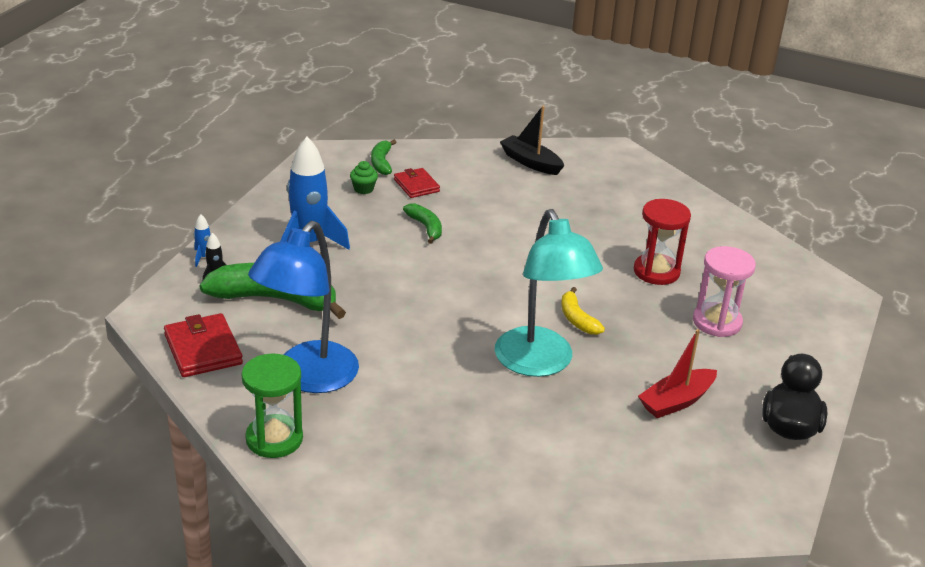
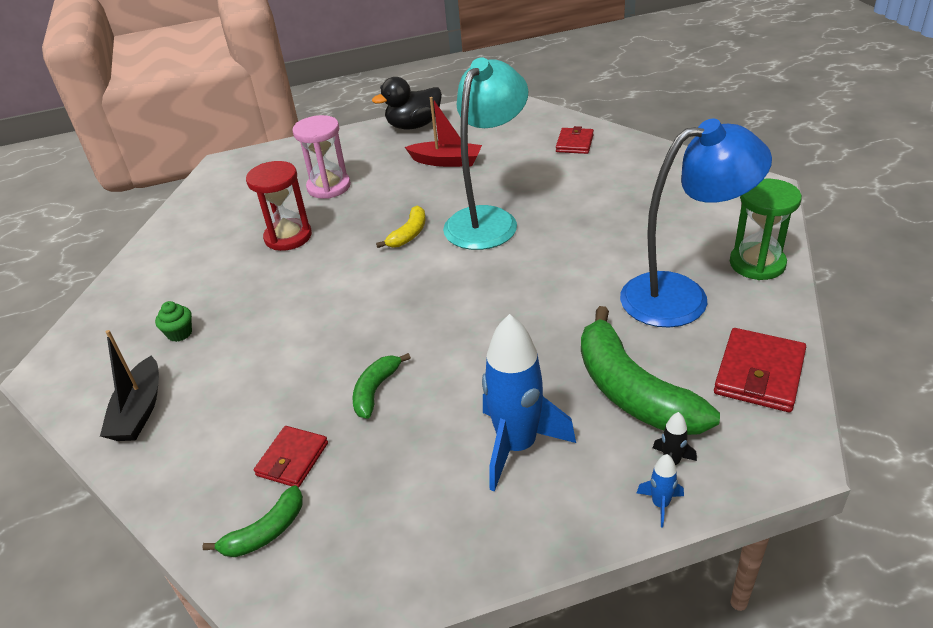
camera: 125 degrees left, 5 degrees up
green cupcake [350,161,378,194] -> green cupcake moved to [155,301,192,342]
none -> red wallet [556,126,594,154]

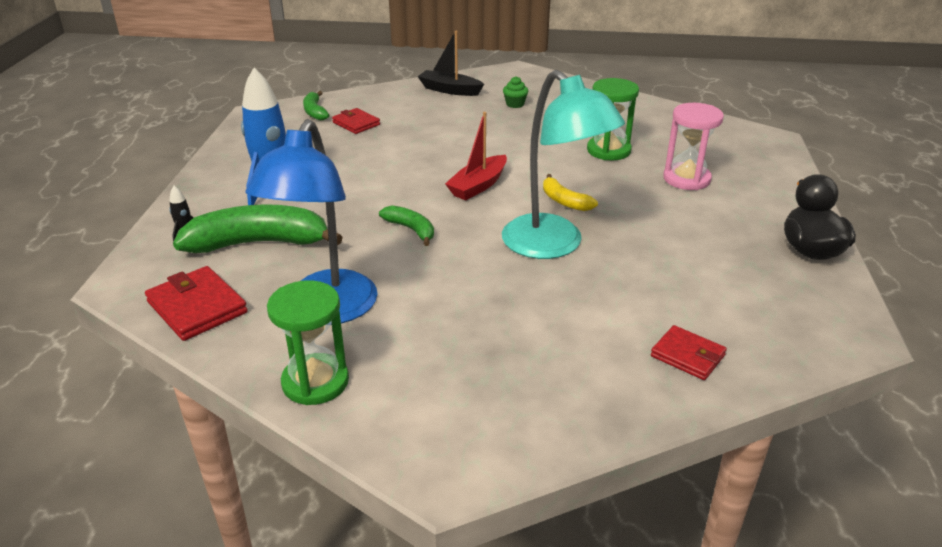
camera: 110 degrees right, 5 degrees down
red hourglass [246,161,312,251] -> green hourglass [587,78,639,160]
green banana [352,353,411,419] -> green banana moved to [379,205,434,246]
red boat [405,97,482,167] -> red boat moved to [445,112,507,200]
blue rocket [637,454,684,527] -> none

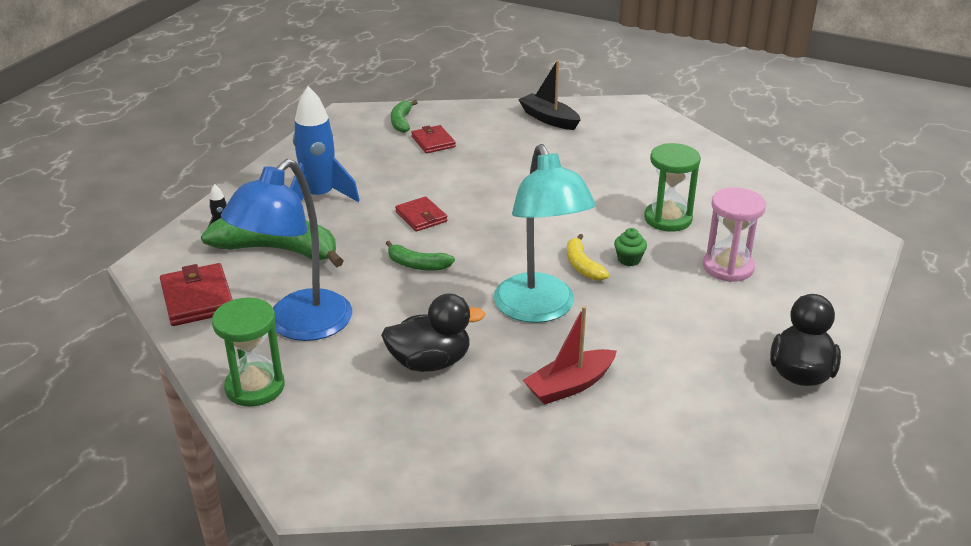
camera: 20 degrees right, 0 degrees up
green banana [379,205,434,246] -> green banana turned 135 degrees clockwise [386,241,455,271]
red boat [445,112,507,200] -> red boat moved to [523,306,617,405]
green cupcake [503,76,528,108] -> green cupcake moved to [614,228,647,266]
red wallet [651,325,727,380] -> red wallet moved to [395,196,447,232]
none -> black duck [381,293,486,372]

